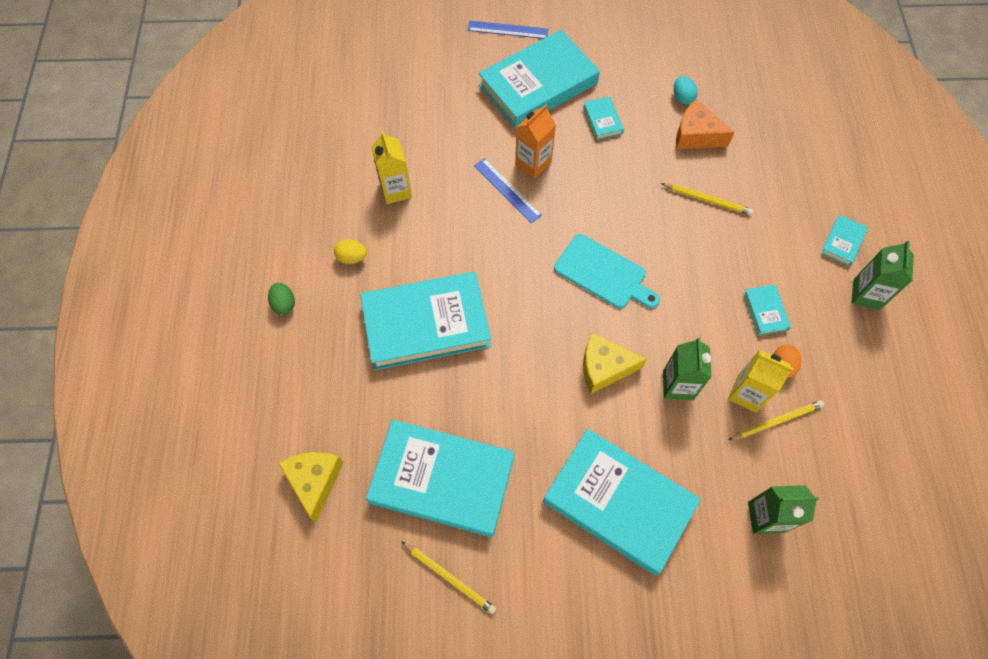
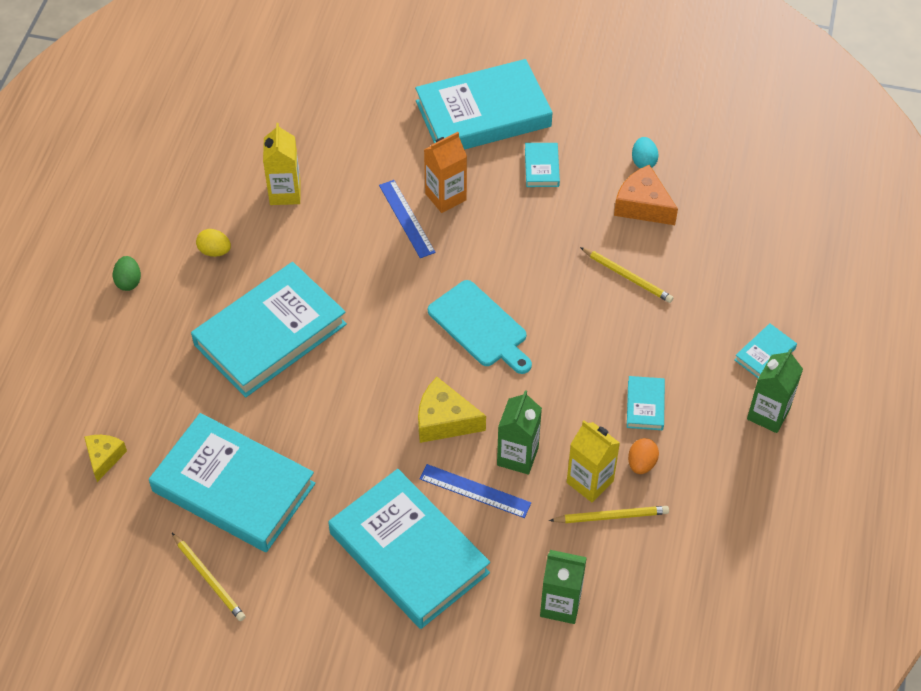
camera: 15 degrees right, 10 degrees down
yellow cheese [278,452,344,522] -> yellow cheese [84,435,127,482], size x0.65
turquoise book [360,272,491,370] -> turquoise book turned 45 degrees counterclockwise [191,262,347,398]
blue ruler [468,21,548,39] -> blue ruler moved to [420,464,531,518]

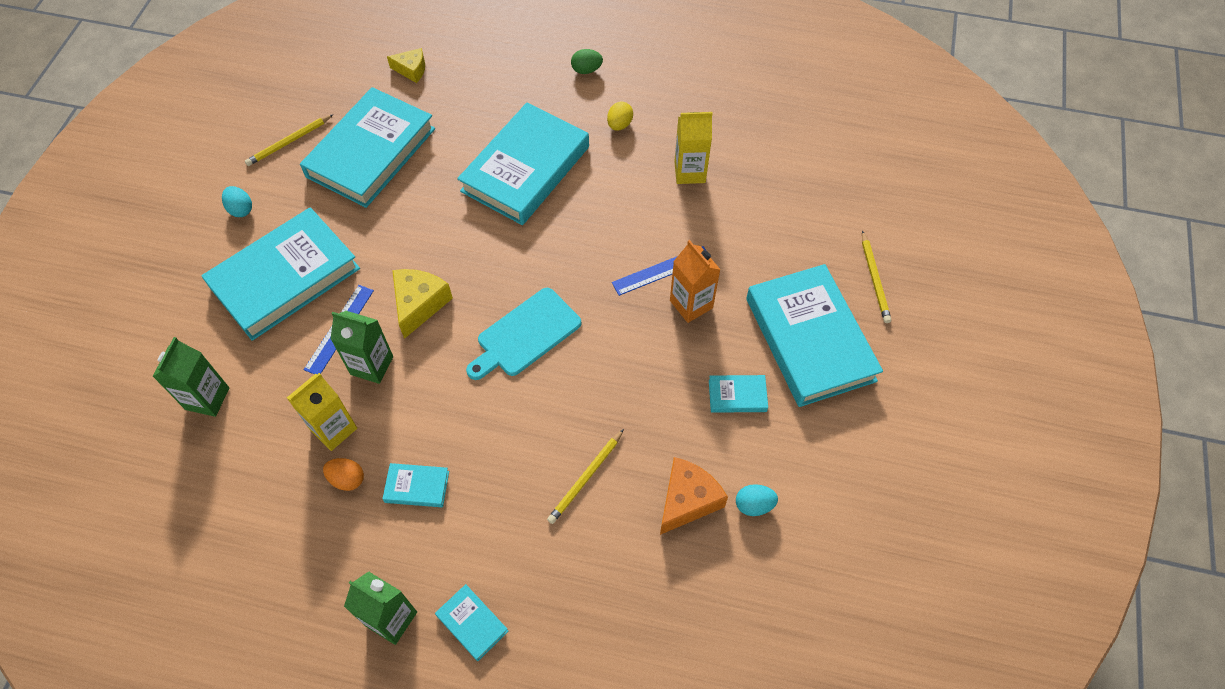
camera: 90 degrees right, 5 degrees up
turquoise book [191,262,347,398] -> turquoise book turned 75 degrees clockwise [457,102,589,225]
yellow pencil [549,506,669,523] -> yellow pencil moved to [862,231,891,323]
none -> turquoise egg [222,186,252,217]

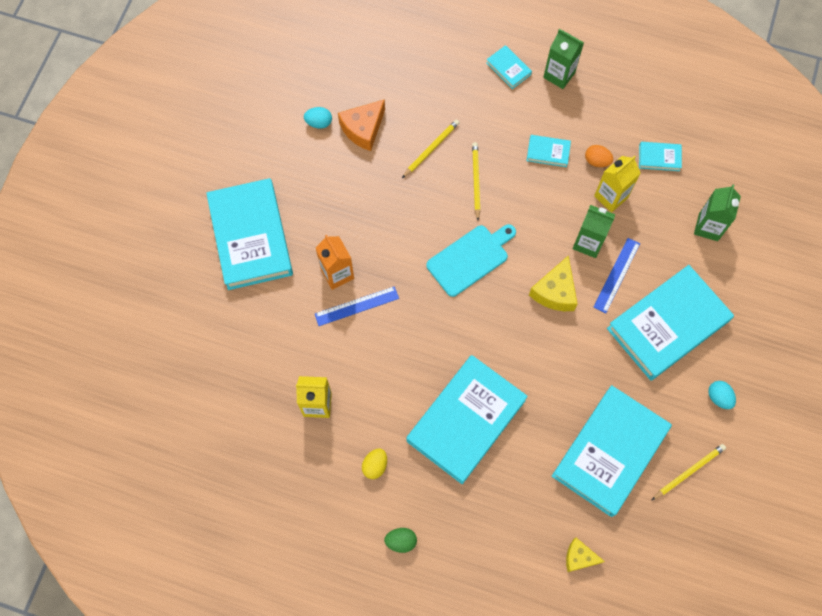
camera: 175 degrees left, 10 degrees up
turquoise book [709,375,768,413] -> turquoise book moved to [639,142,682,171]
yellow pencil [862,231,891,323] -> yellow pencil moved to [472,142,481,220]

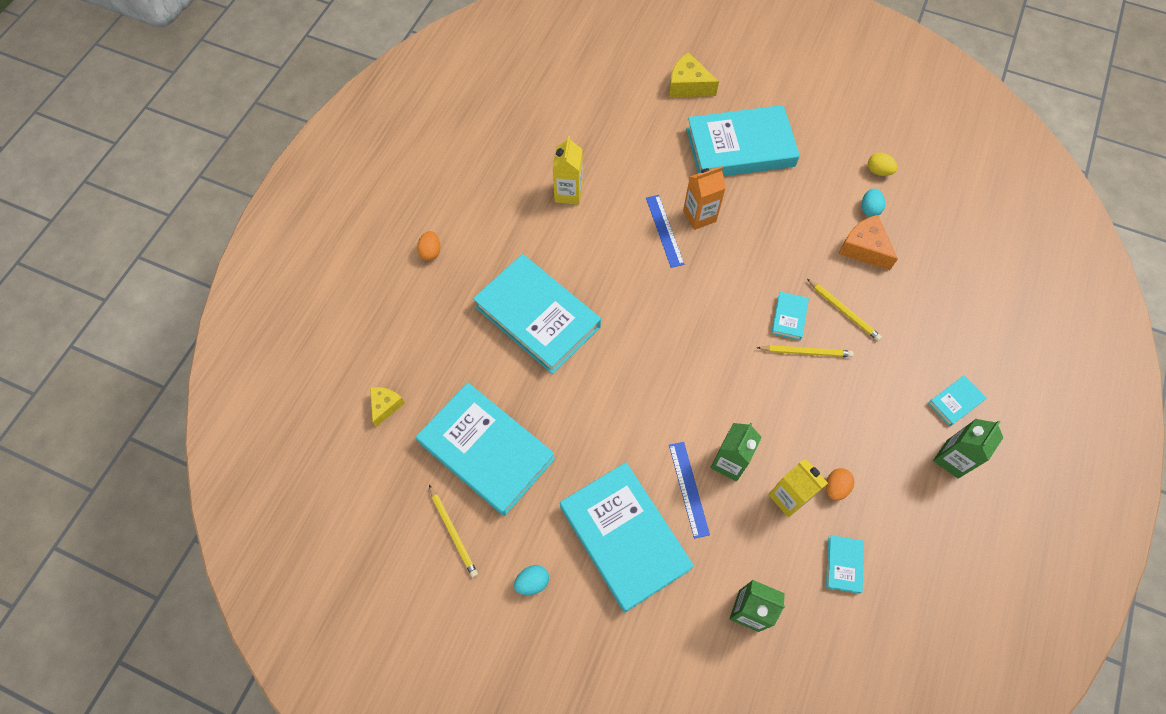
camera: 95 degrees right, 5 degrees down
yellow egg [362,448,387,479] -> yellow egg moved to [868,153,897,176]
green egg [384,528,417,553] -> orange egg [417,231,440,261]
turquoise cutting board [426,224,516,297] -> none
turquoise book [527,135,571,167] -> turquoise book moved to [771,292,809,340]
yellow cheese [529,255,578,311] -> yellow cheese moved to [669,52,719,97]
blue ruler [594,238,640,313] -> blue ruler turned 45 degrees clockwise [669,442,710,539]

